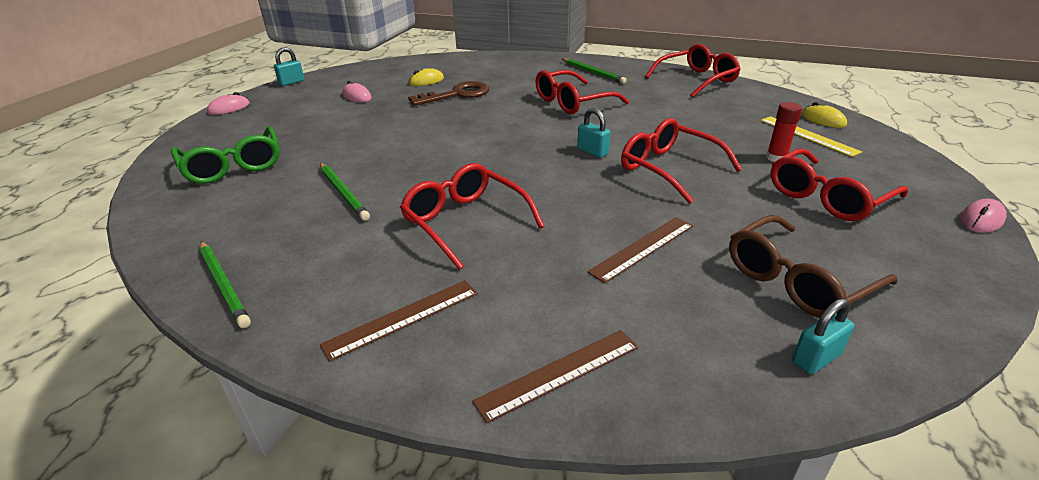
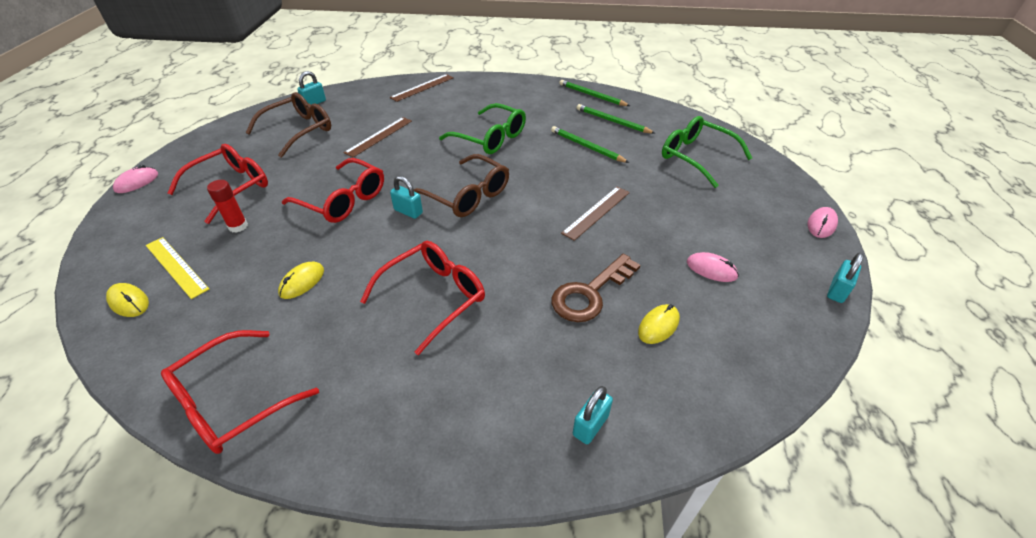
camera: 165 degrees right, 10 degrees up
brown ruler [320,280,478,362] -> brown ruler moved to [561,187,630,241]
red glasses [400,163,544,270] -> green glasses [439,103,526,154]
green pencil [562,59,627,84] -> green pencil moved to [577,104,655,134]
none -> yellow mouse [278,262,324,299]
none -> brown glasses [414,154,509,217]
none -> turquoise padlock [573,386,613,444]

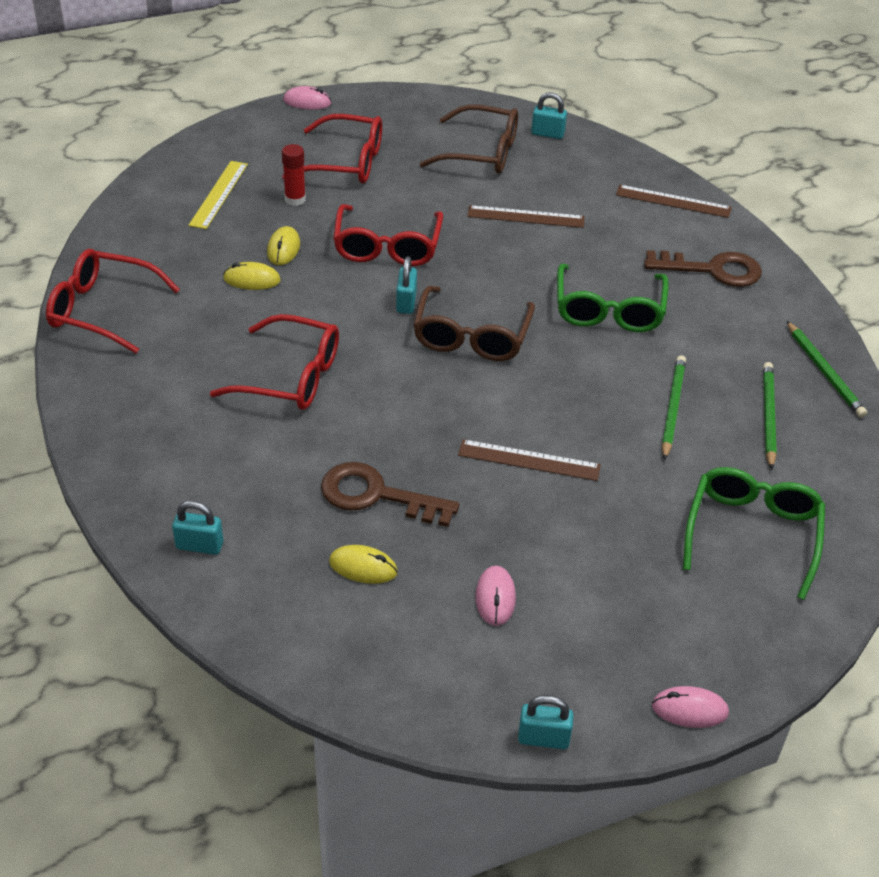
camera: 60 degrees right, 0 degrees up
yellow mouse [106,283,149,317] -> yellow mouse moved to [267,226,300,265]
green pencil [559,80,630,106] -> green pencil turned 150 degrees clockwise [787,321,867,418]
none -> brown key [644,250,762,287]

